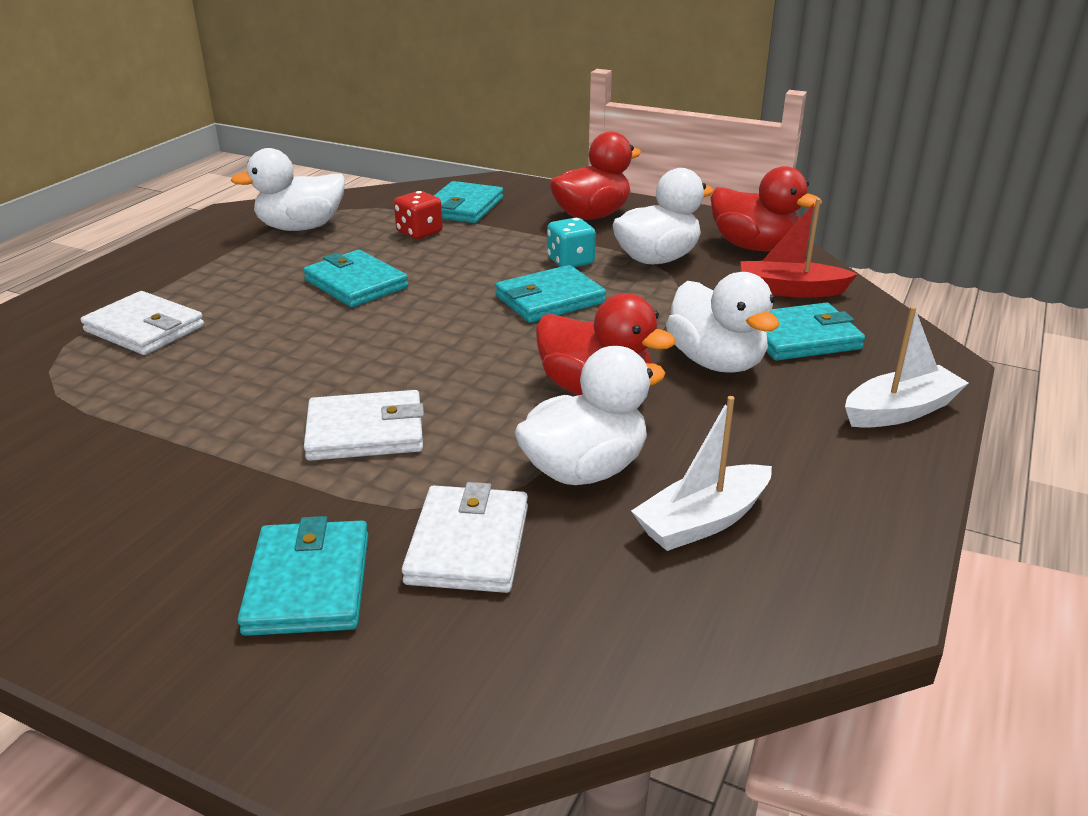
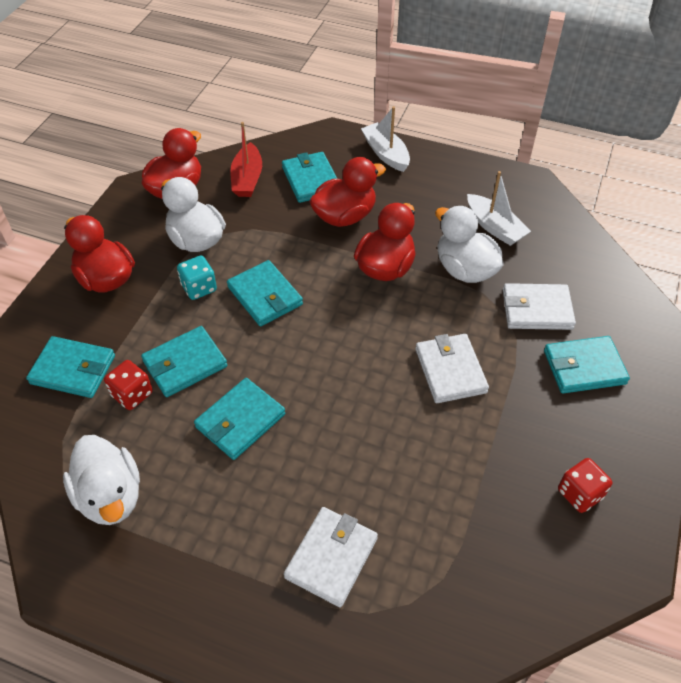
camera: 95 degrees left, 20 degrees up
white duck [666,272,779,373] -> red duck [309,157,386,227]
none -> turquoise wallet [141,326,227,397]
none -> red dice [558,458,612,513]

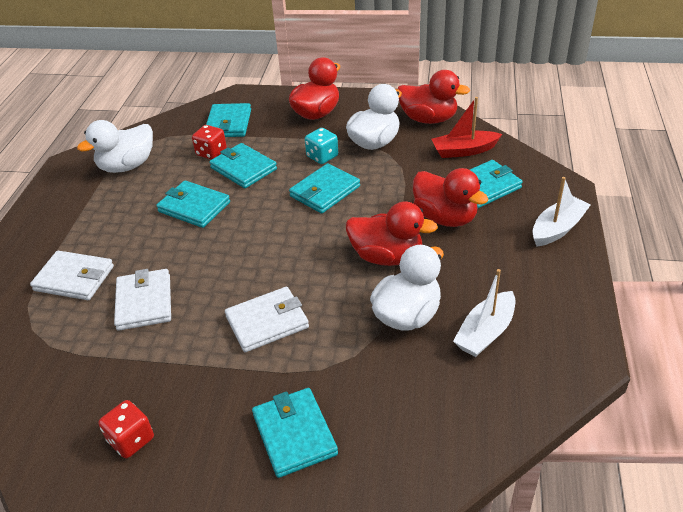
camera: 80 degrees right, 10 degrees down
white wallet [503,283,576,330] -> white wallet moved to [114,269,171,331]

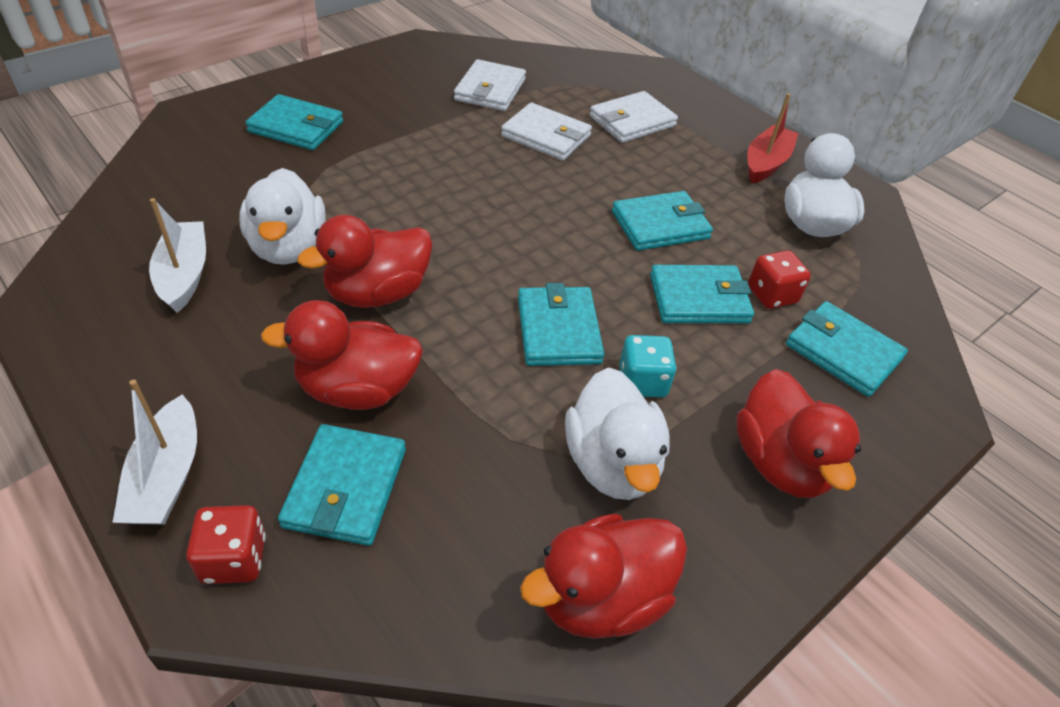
camera: 125 degrees right, 5 degrees up
red dice [98,400,154,458] -> red dice moved to [186,505,266,584]
white wallet [225,287,309,352] -> white wallet moved to [454,59,526,111]
red boat [431,97,502,158] -> red boat moved to [747,93,799,184]

